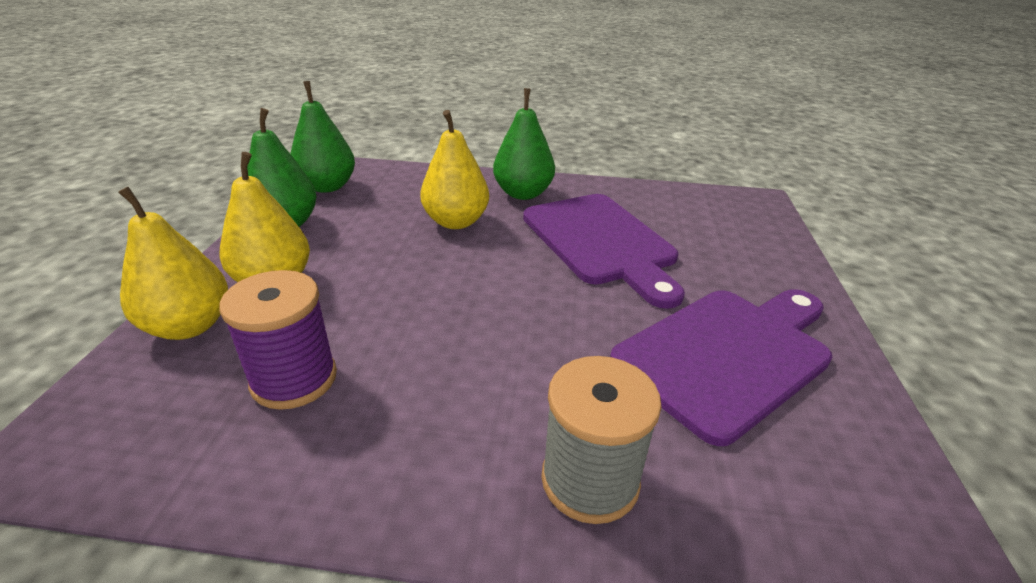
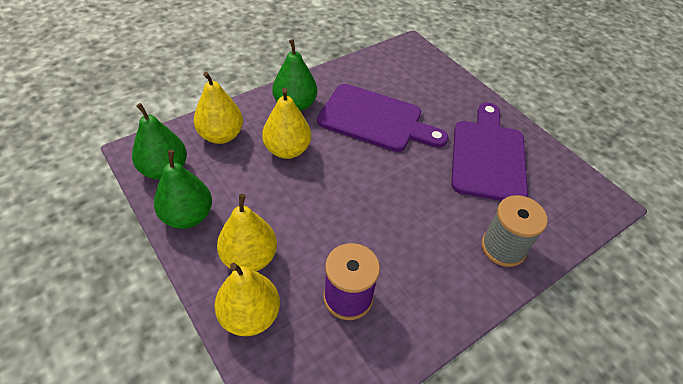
camera: 45 degrees left, 15 degrees up
none -> yellow pear [194,72,243,144]

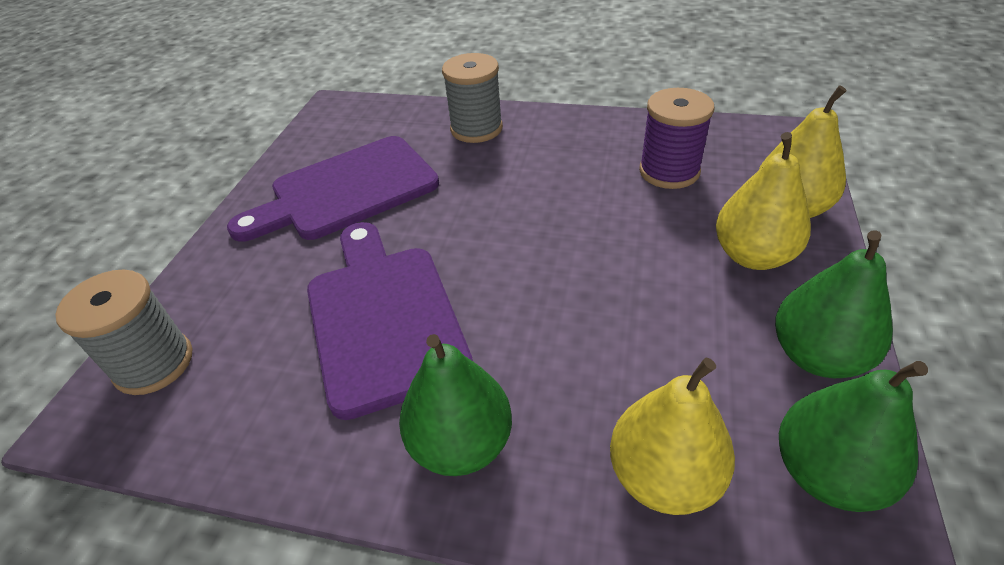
camera: 125 degrees left, 5 degrees down
yellow pear [262,88,311,159] -> none
none -> grey spool [55,269,192,395]

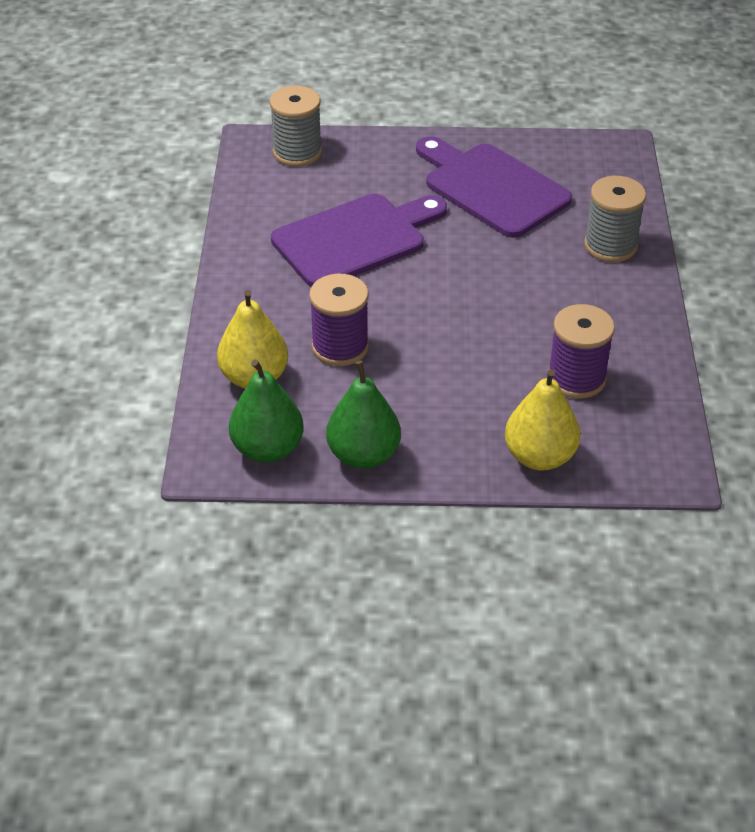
camera: 75 degrees right, 0 degrees up
green pear [399,334,512,476] -> none
yellow pear [716,132,811,270] -> none
none -> purple spool [309,274,369,366]

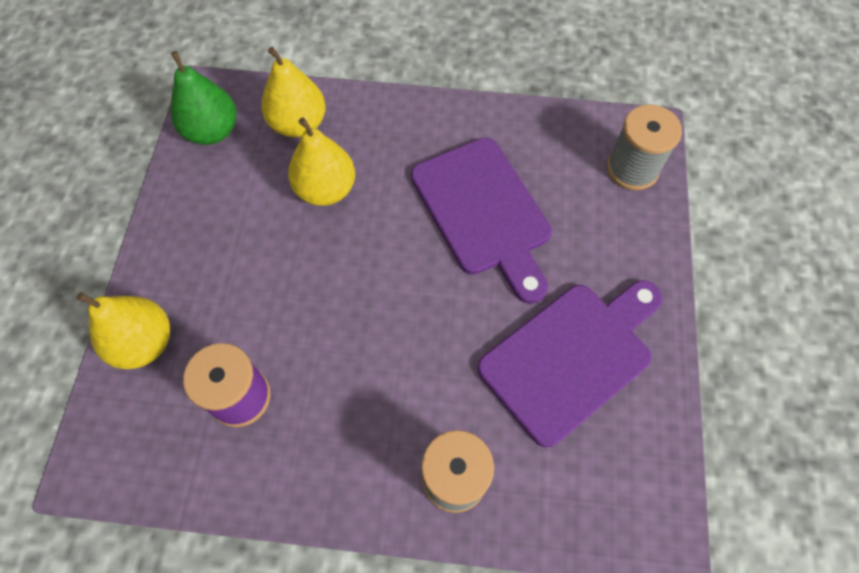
camera: 95 degrees right, 20 degrees up
purple spool [309,274,369,366] -> yellow pear [288,117,355,206]
green pear [326,361,401,469] -> none

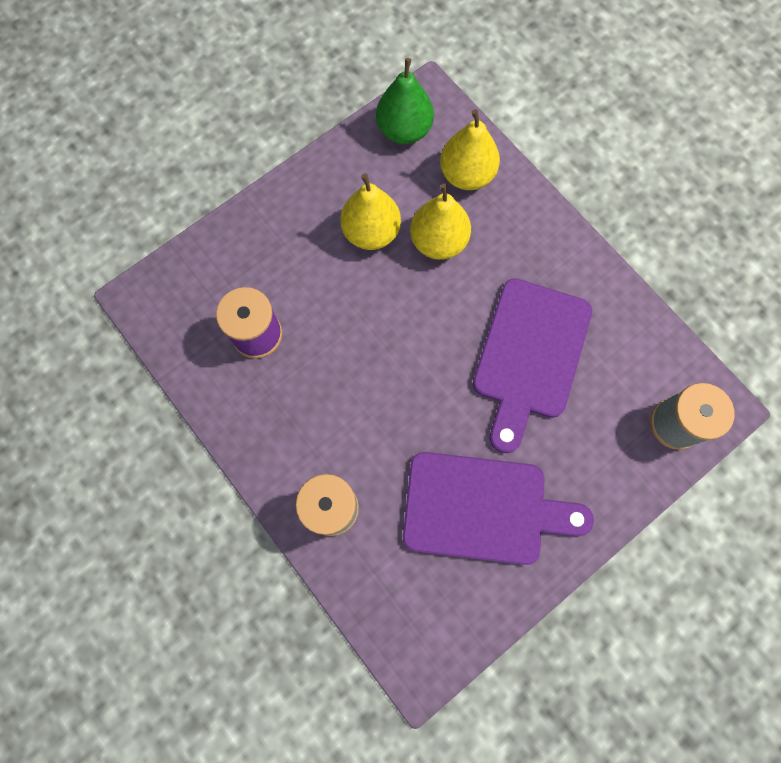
camera: 45 degrees right, 10 degrees up
yellow pear [76,292,170,369] -> yellow pear moved to [340,174,401,250]

